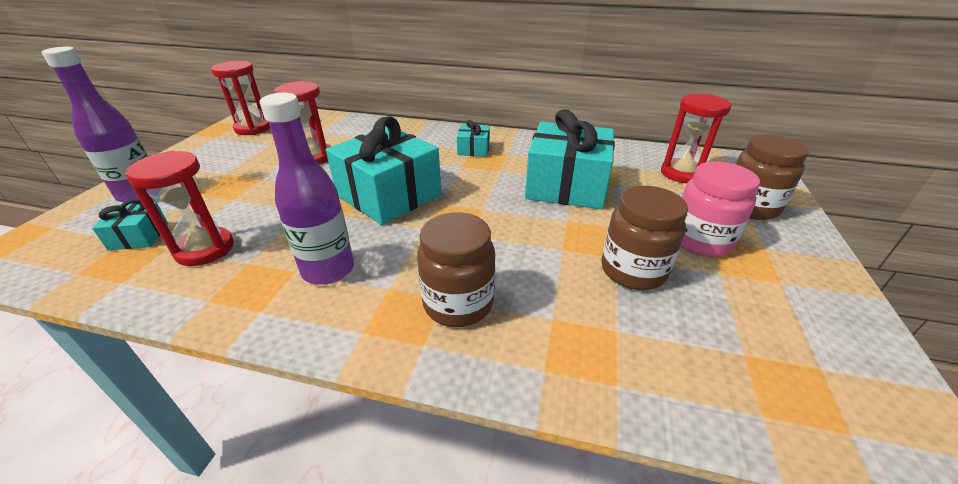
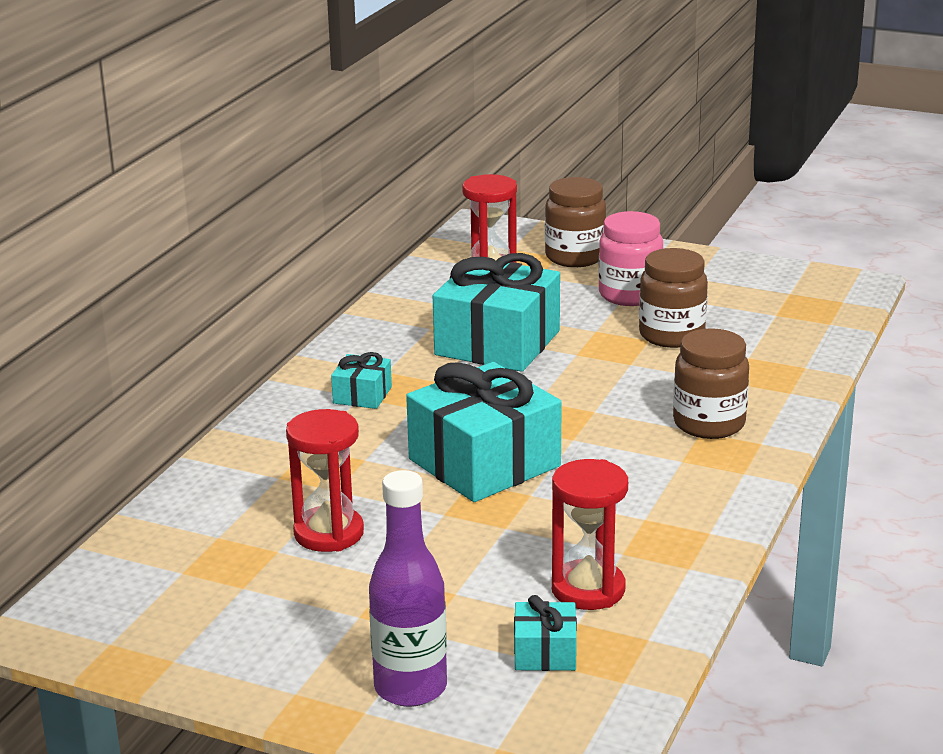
camera: 80 degrees left, 10 degrees down
red hourglass [211,61,270,135] -> none
purple bottle [260,93,354,285] -> none

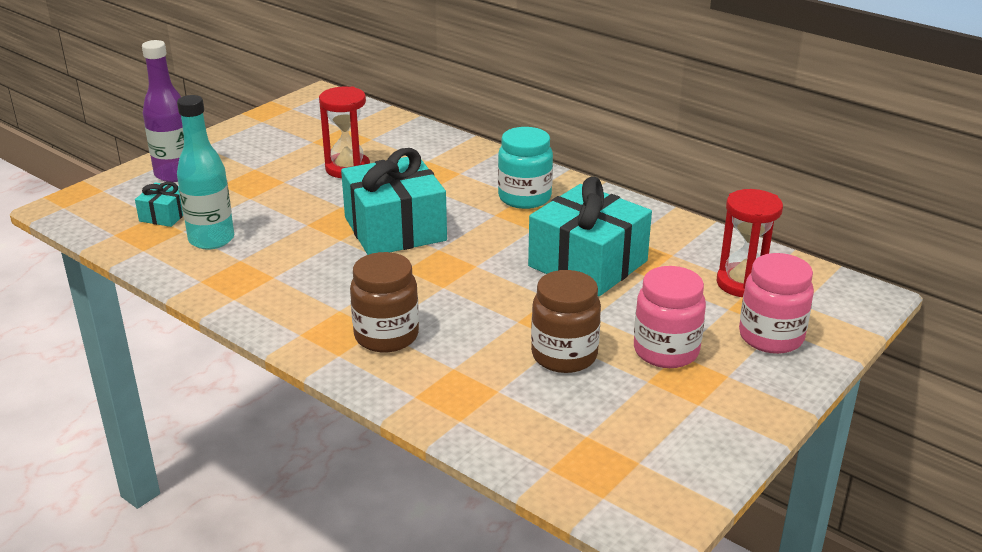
camera: 105 degrees right, 5 degrees up
turquoise gift [331,352,392,409] -> turquoise jar [498,127,553,209]
brown jar [545,177,606,267] -> pink jar [739,253,814,354]
red hourglass [552,459,628,610] -> turquoise bottle [177,95,234,250]

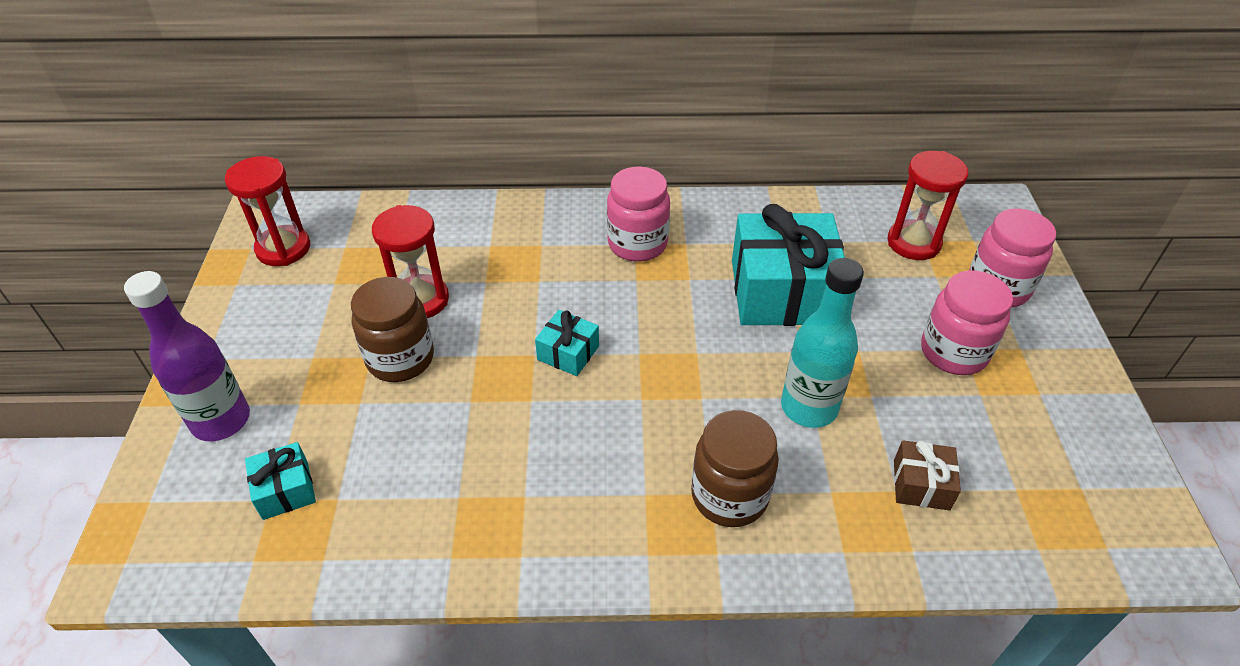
camera: 40 degrees left, 15 degrees up
turquoise bottle [177,95,234,250] -> turquoise bottle moved to [781,258,864,428]
turquoise gift [341,148,447,255] -> turquoise gift [535,310,599,376], size x0.46
turquoise jar [498,127,553,209] -> pink jar [607,166,670,262]
brown jar [531,270,601,373] -> brown jar moved to [351,277,434,382]
none -> red hourglass [225,156,310,266]
none -> brown gift [894,440,961,510]

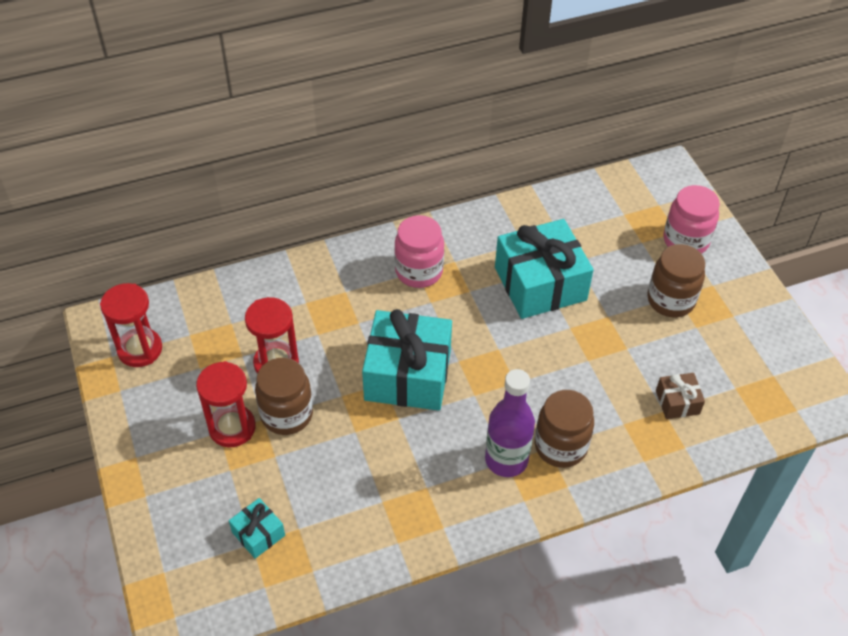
camera: 20 degrees left, 5 degrees up
purple bottle [124,271,250,441] -> purple bottle moved to [485,369,535,477]
turquoise gift [535,310,599,376] -> turquoise gift [362,309,452,411], size x2.17
turquoise bottle [781,258,864,428] -> none
red hourglass [887,151,968,260] -> red hourglass moved to [196,361,256,447]
pink jar [921,271,1013,375] -> brown jar [647,244,705,317]

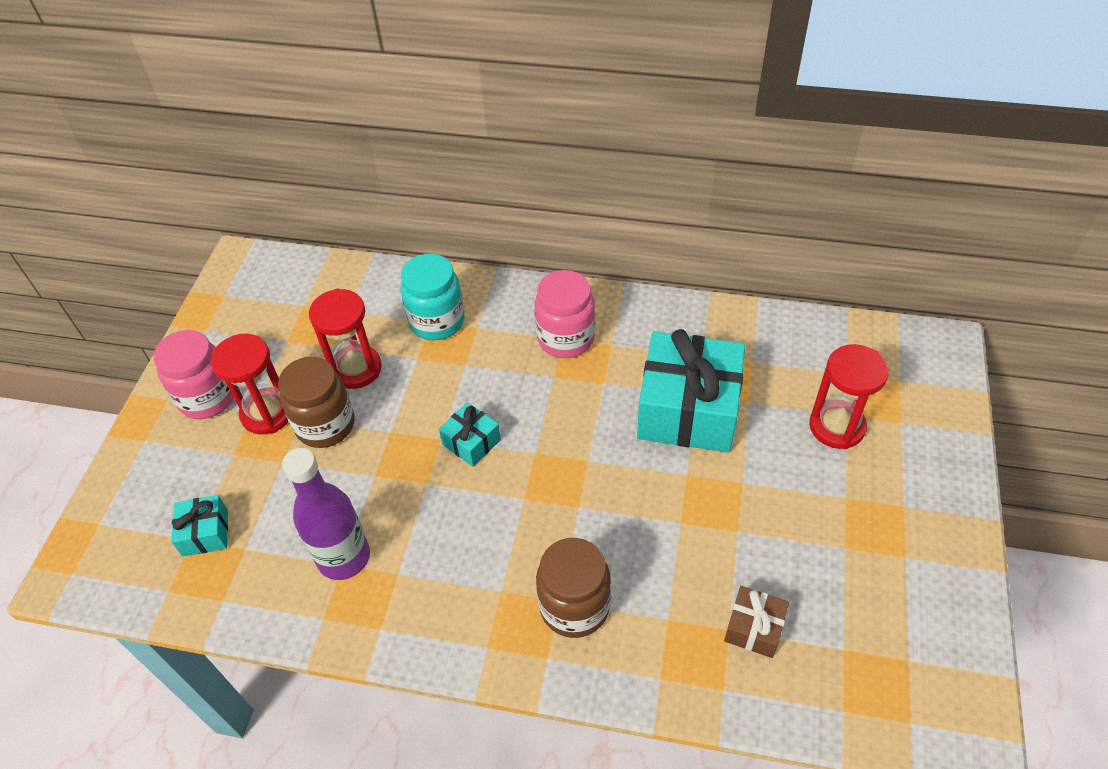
camera: 35 degrees right, 0 degrees up
red hourglass [100,283,162,367] -> red hourglass moved to [809,344,889,449]
turquoise gift [362,309,452,411] -> turquoise gift [439,402,501,467], size x0.46
purple bottle [485,369,535,477] -> purple bottle moved to [282,448,370,580]
brown jar [647,244,705,317] -> none
pink jar [663,185,720,254] -> pink jar moved to [153,330,234,419]
none -> turquoise jar [401,254,465,341]

